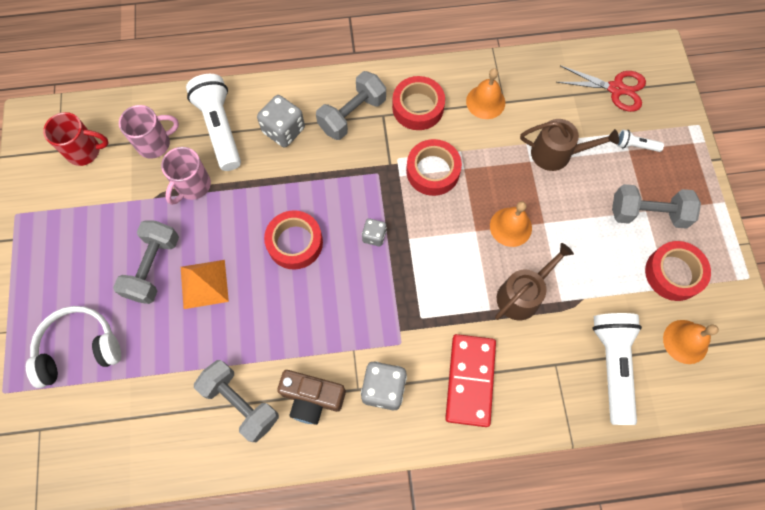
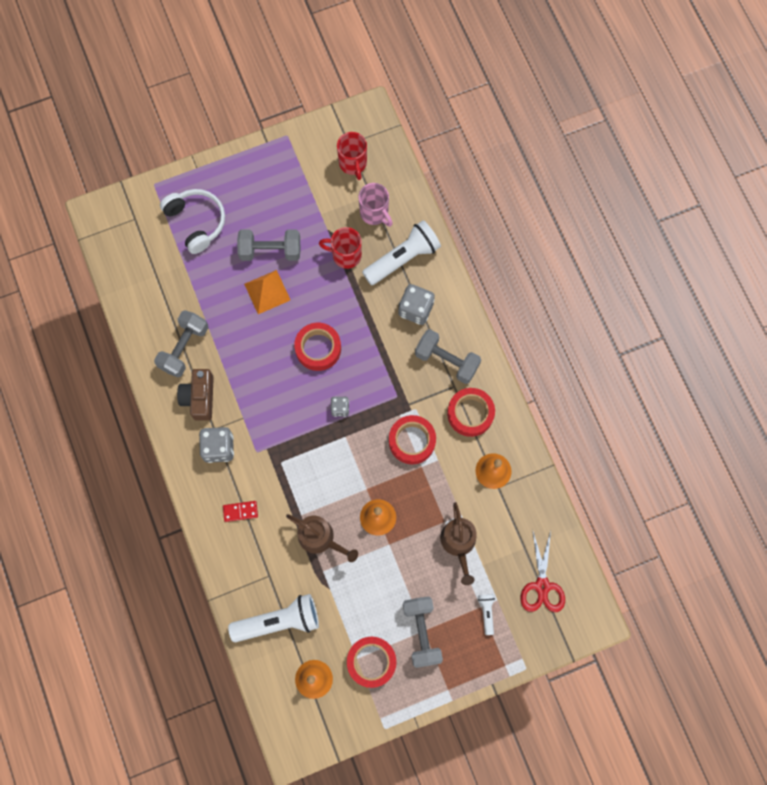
camera: 75 degrees right, 5 degrees up
pink mug [161,147,211,205] -> red mug [319,227,362,269]
red domino [445,334,496,427] -> red domino [223,501,258,522], size x0.49

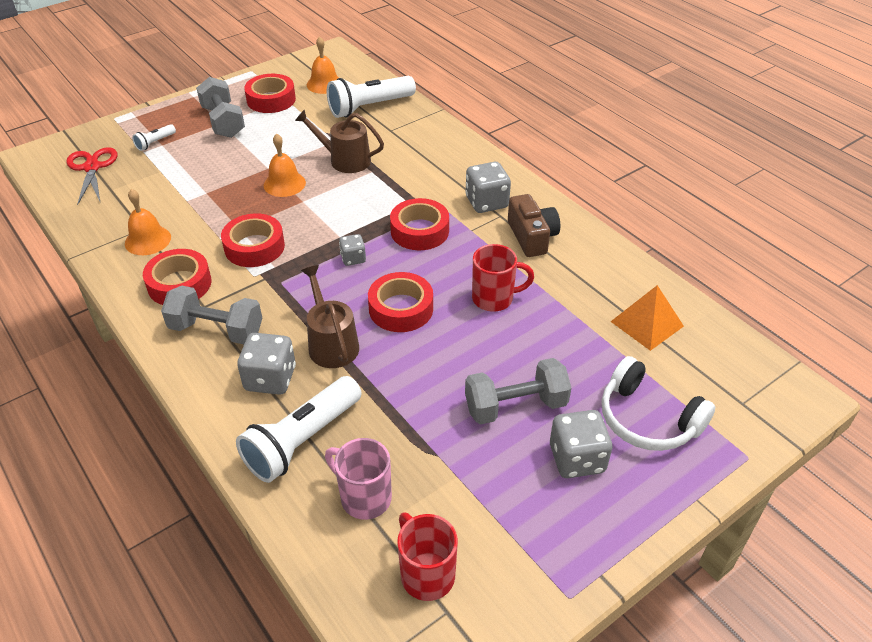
camera: 165 degrees right, 30 degrees down
grey dumbbell [154,310,209,377] -> none
red domino [223,501,258,522] -> none
orange pyramid [244,270,290,314] -> orange pyramid moved to [610,285,684,351]
red mug [319,227,362,269] -> red mug moved to [472,244,534,312]
brown watering can [440,502,477,585] -> brown watering can moved to [301,265,359,368]
white flashlight [478,594,495,635] -> white flashlight turned 60 degrees clockwise [132,124,176,151]
none -> red tape [390,198,449,250]
none -> grey dice [550,410,612,478]

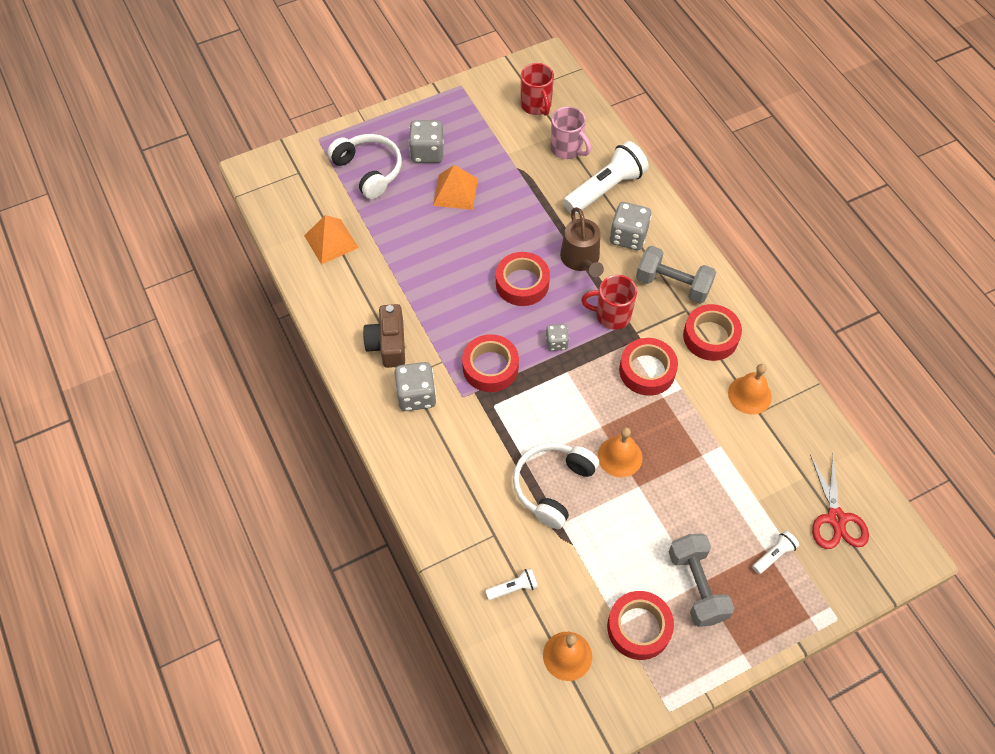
camera: 170 degrees left, 15 degrees up
brown watering can [295,109,384,173] -> white headphones [513,443,599,529]
white flashlight [327,76,416,118] -> white flashlight [485,568,538,600], size x0.46
grey dumbbell [465,358,571,424] -> orange pyramid [433,165,478,210]
red mug [472,244,534,312] -> red mug moved to [581,275,637,330]

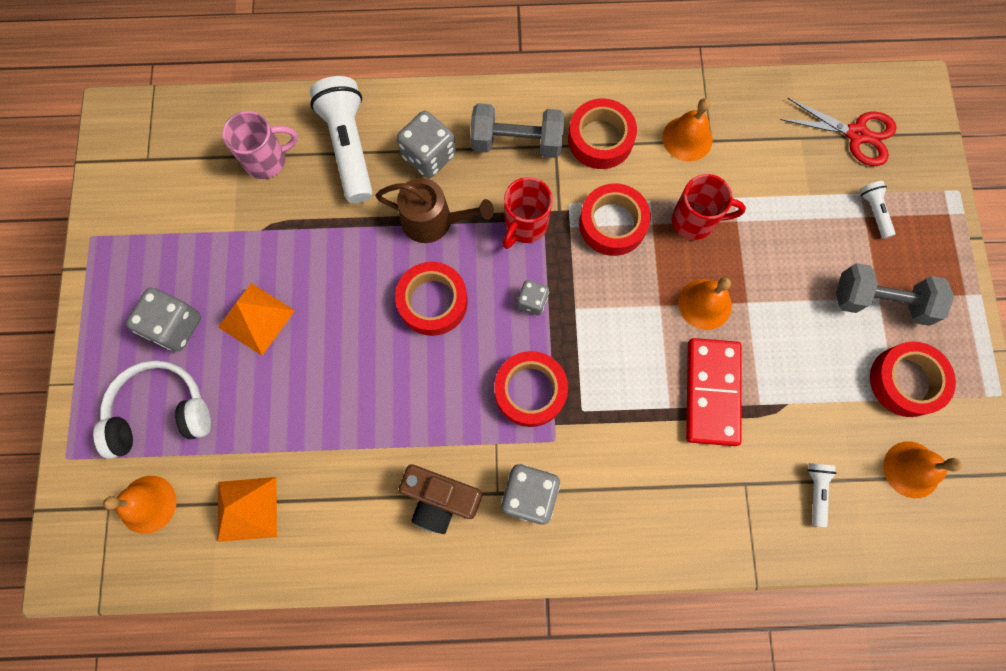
camera: 65 degrees left, 15 degrees up
white headphones [513,443,599,529] -> red domino [686,338,741,446]
red mug [521,63,554,116] -> red mug moved to [672,174,746,240]
grey dumbbell [636,246,716,304] -> grey dumbbell turned 45 degrees clockwise [470,103,564,158]
none -> orange bell [103,476,177,534]

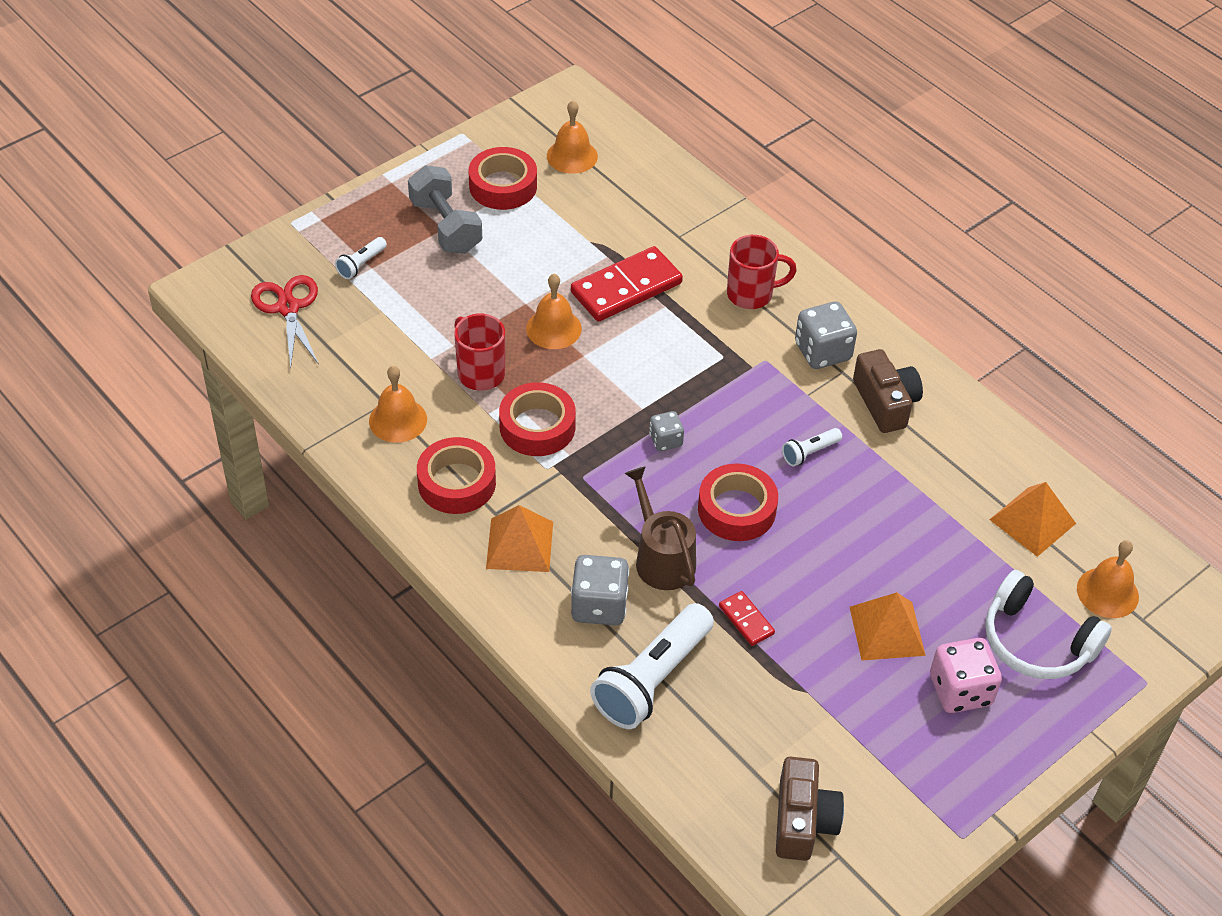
camera: 130 degrees left, 25 degrees down
grey dice [126,288,201,351] -> pink dice [930,638,1002,713]
pink mug [222,111,298,179] -> none
grey dumbbell [470,103,564,158] -> orange pyramid [486,505,553,572]
red tape [494,351,568,427] -> none
red mug [503,177,553,249] -> red mug moved to [727,235,797,309]
white flashlight [807,463,836,527] -> white flashlight moved to [782,428,842,466]
none -> red domino [719,591,775,646]
none -> brown camera [776,756,844,861]

